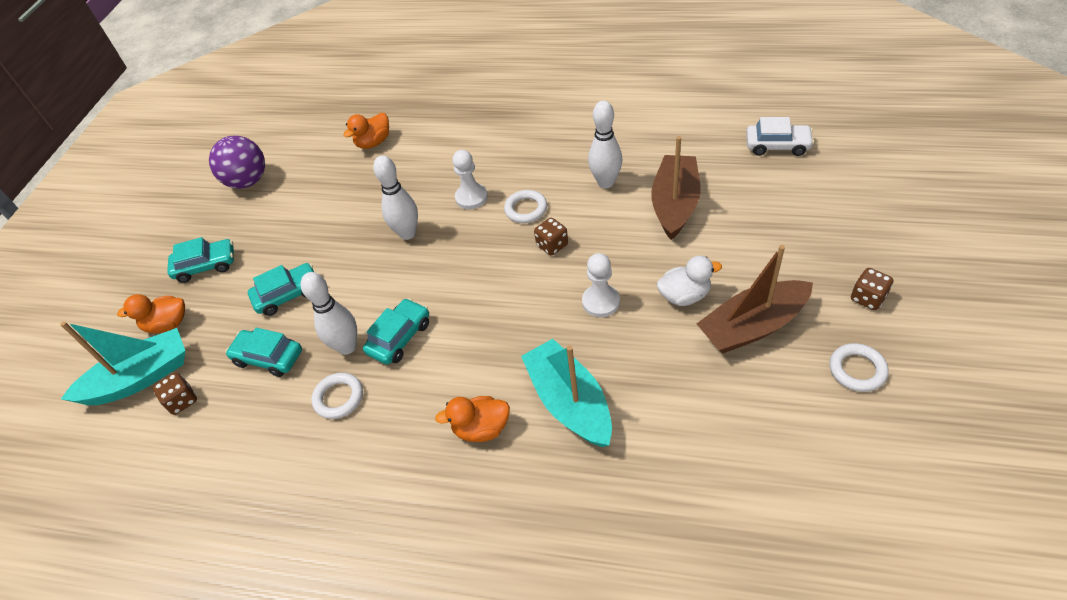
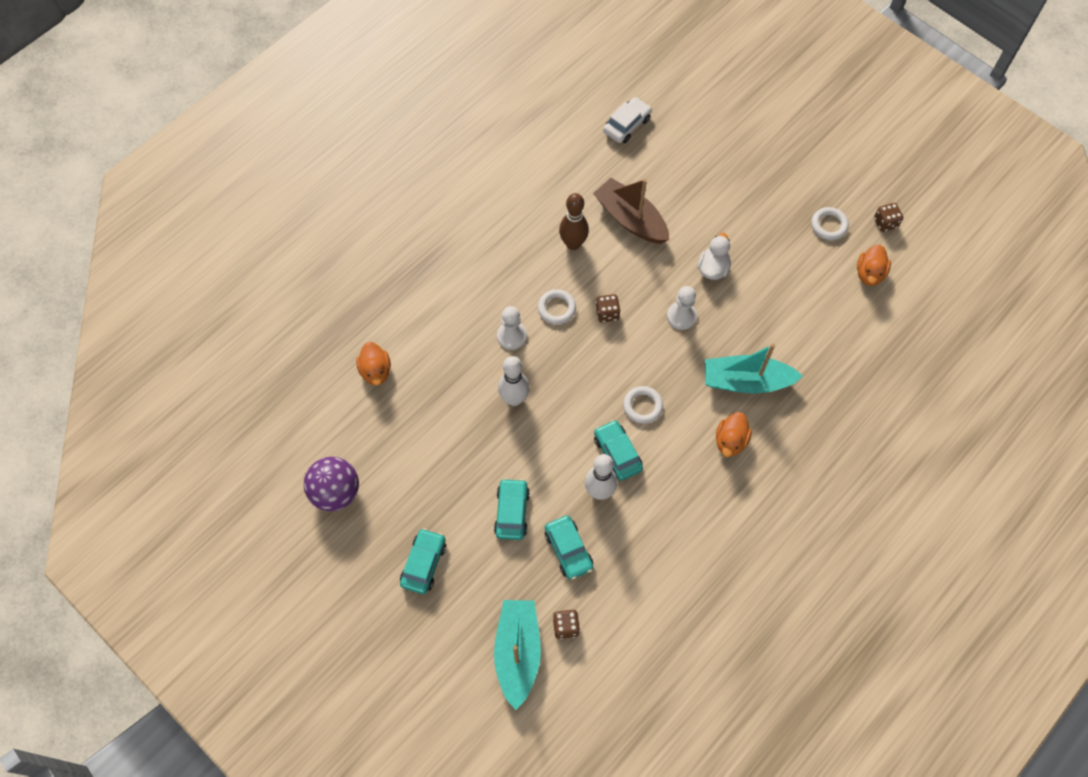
camera: 65 degrees left, 15 degrees up
orange duck [117,294,185,333] -> orange duck moved to [857,245,891,286]
turquoise car [226,328,302,377] -> turquoise car turned 75 degrees counterclockwise [545,515,593,580]
white ring [311,372,363,419] -> white ring moved to [623,386,663,424]
white bowling pin [588,101,622,188] -> brown bowling pin [559,193,589,250]
brown boat [697,245,813,354] -> none
brown dice [851,268,893,310] -> brown dice moved to [874,203,903,232]

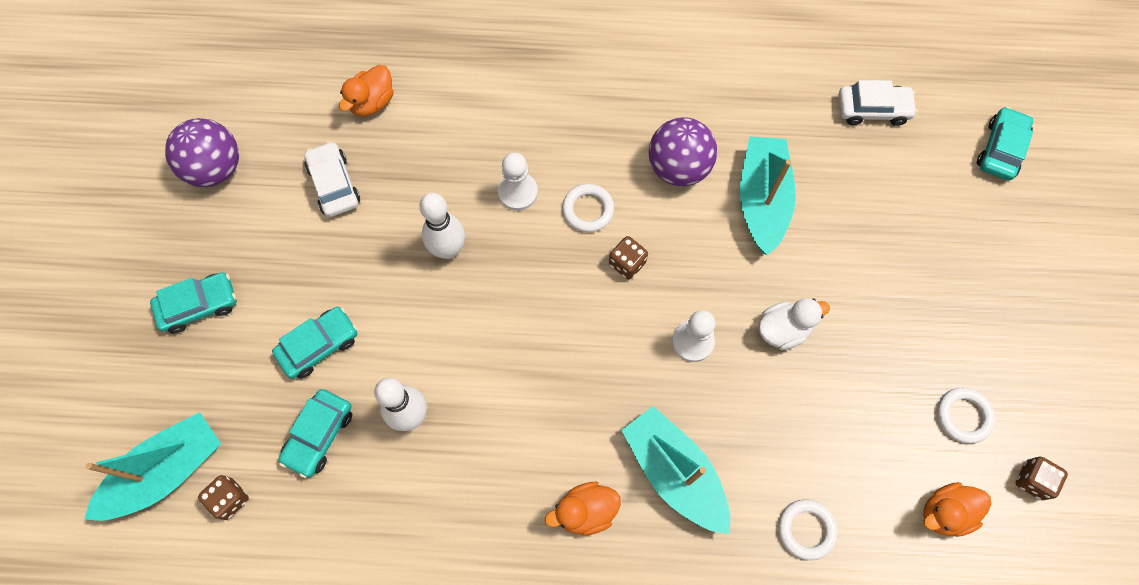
camera: 50 degrees right, 5 degrees up
brown bowling pin [559,193,589,250] -> purple ball [649,117,717,186]
brown boat [593,178,669,244] -> turquoise boat [740,136,796,255]
turquoise car [594,420,643,481] -> turquoise car moved to [977,107,1033,181]
white ring [623,386,663,424] -> white ring moved to [778,499,838,560]
none -> white car [304,141,360,217]

